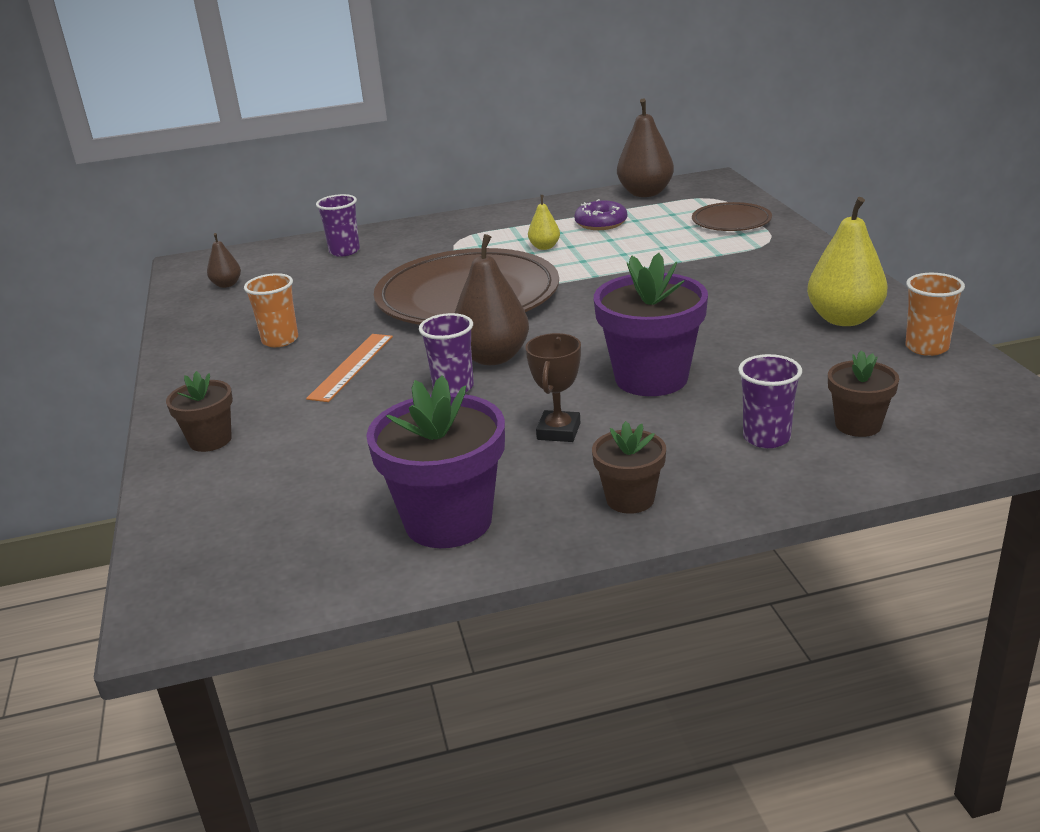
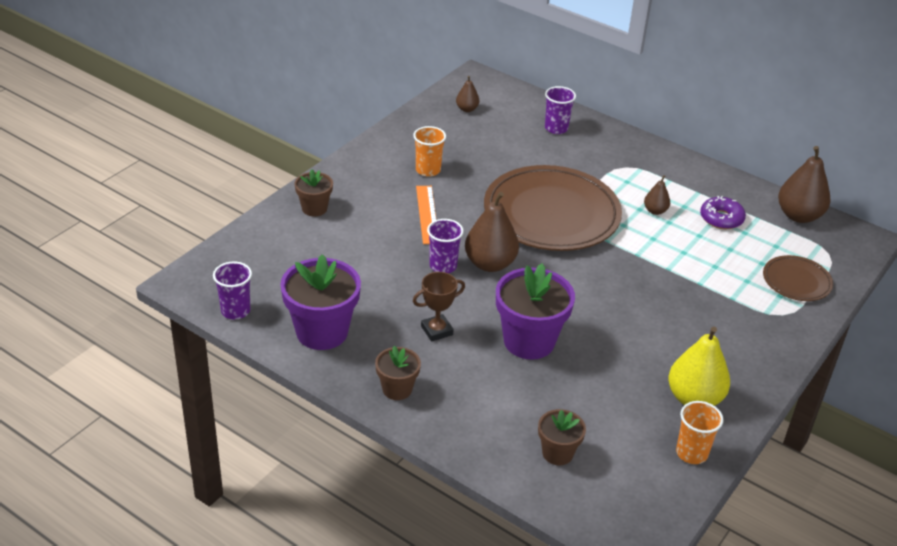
camera: 45 degrees right, 10 degrees up
orange ruler [306,334,393,402] -> orange ruler turned 75 degrees counterclockwise [416,186,436,244]
yellow pear [528,195,560,250] -> brown pear [644,175,670,215]
purple cup [738,354,802,448] -> purple cup moved to [213,261,252,320]

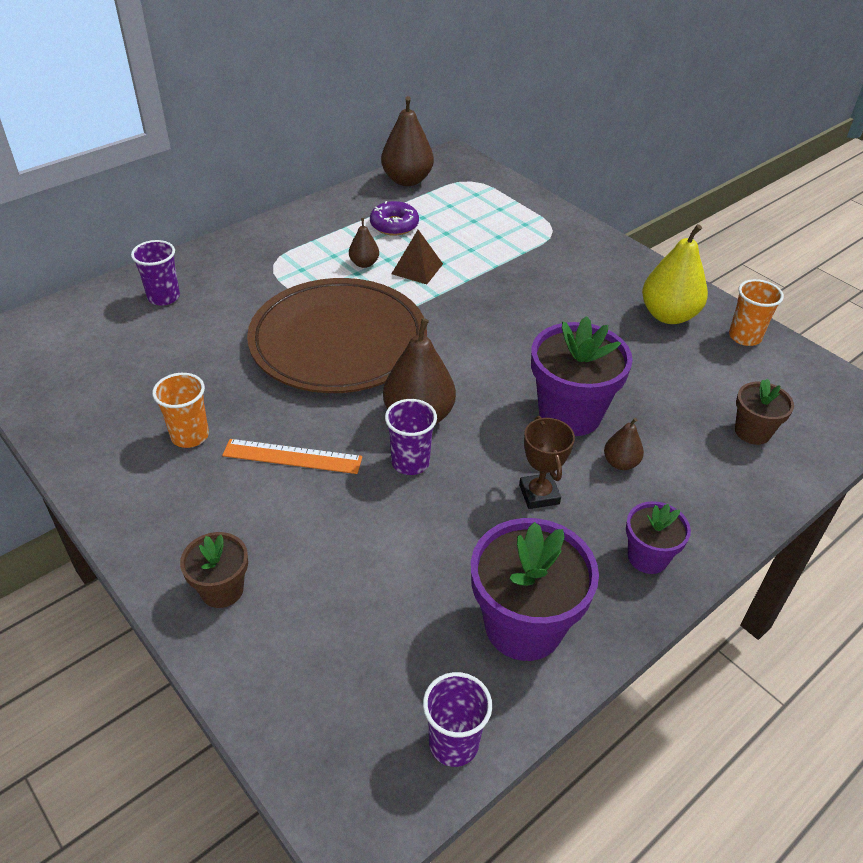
camera: 75 degrees left, 5 degrees up
brown flower pot [375,346,421,400] -> purple flower pot [626,501,691,574]
brown pear [456,76,479,112] -> brown pear moved to [604,418,644,470]
brown plate [763,255,833,301] -> none
none -> brown pyramid [391,230,443,284]

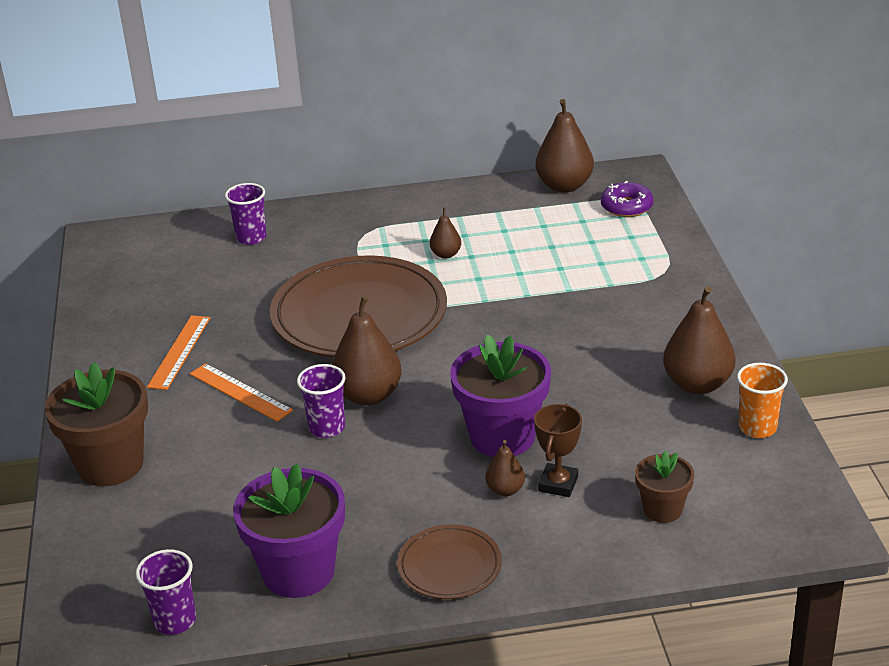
camera: 35 degrees right, 10 degrees down
orange cup [152,373,209,448] -> orange ruler [147,315,210,390]
brown flower pot [180,532,248,608] -> brown flower pot [44,362,148,486], size x1.81
purple donut [370,201,419,236] -> purple donut moved to [601,181,653,217]
brown pyramid [391,230,443,284] -> none
brown trophy [519,416,575,509] -> brown trophy moved to [534,404,582,497]
purple flower pot [626,501,691,574] -> brown plate [397,524,502,599]
yellow pear [642,224,708,324] -> brown pear [663,286,736,394]

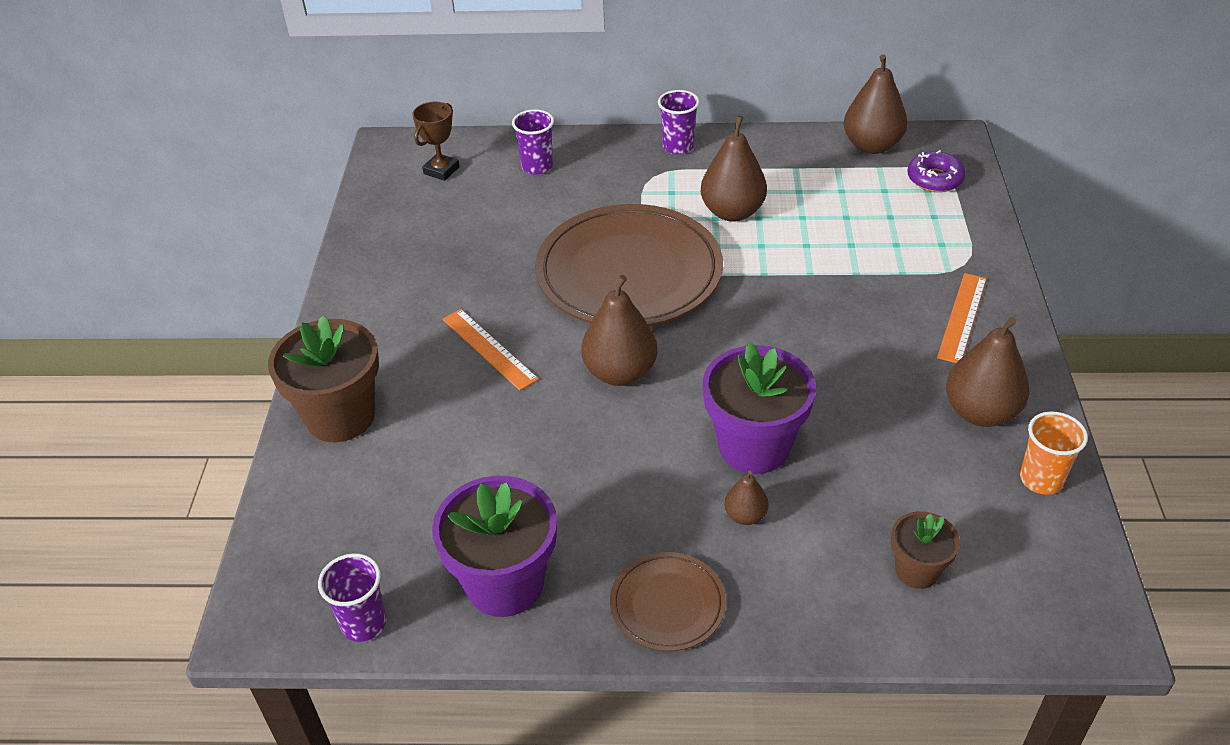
camera: 10 degrees right, 10 degrees up
orange ruler [147,315,210,390] -> orange ruler moved to [937,273,987,363]
purple cup [297,364,346,438] -> purple cup moved to [658,90,699,154]
brown pear [430,207,461,259] -> brown pear [701,116,767,222], size x1.94
brown trophy [534,404,582,497] -> brown trophy moved to [412,102,460,181]

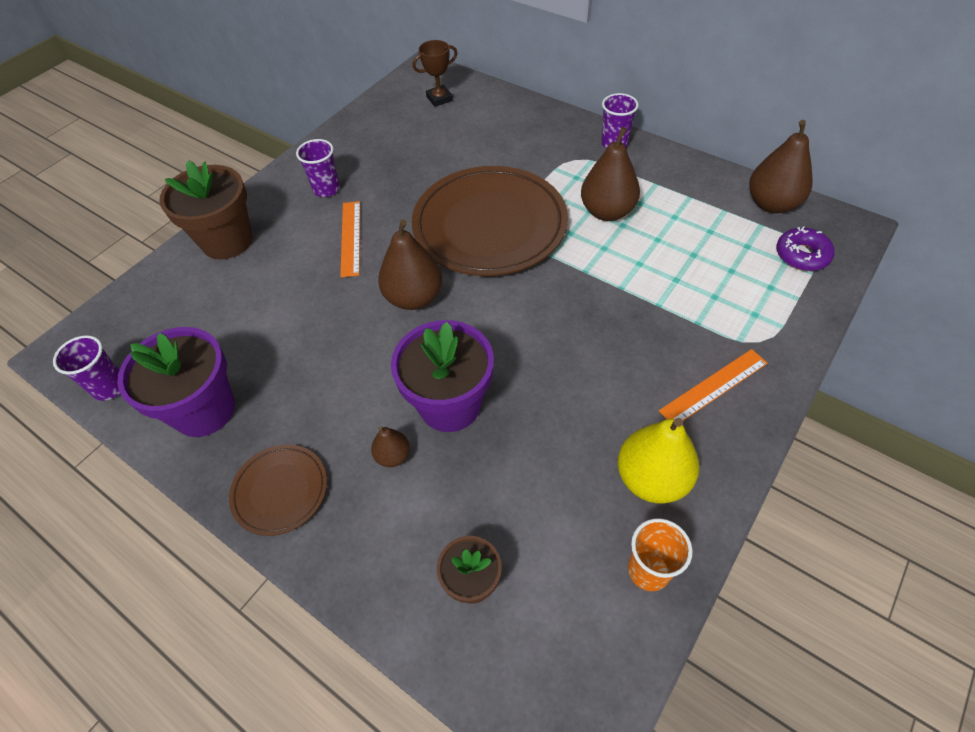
camera: 35 degrees right, 10 degrees up
purple cup [512,109,554,175] -> purple cup moved to [296,139,340,197]
brown pear [946,317,1030,427] -> yellow pear [618,418,699,503]

